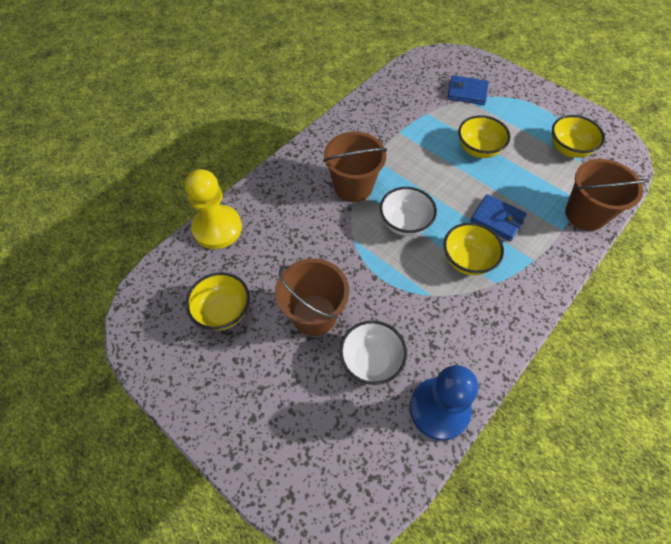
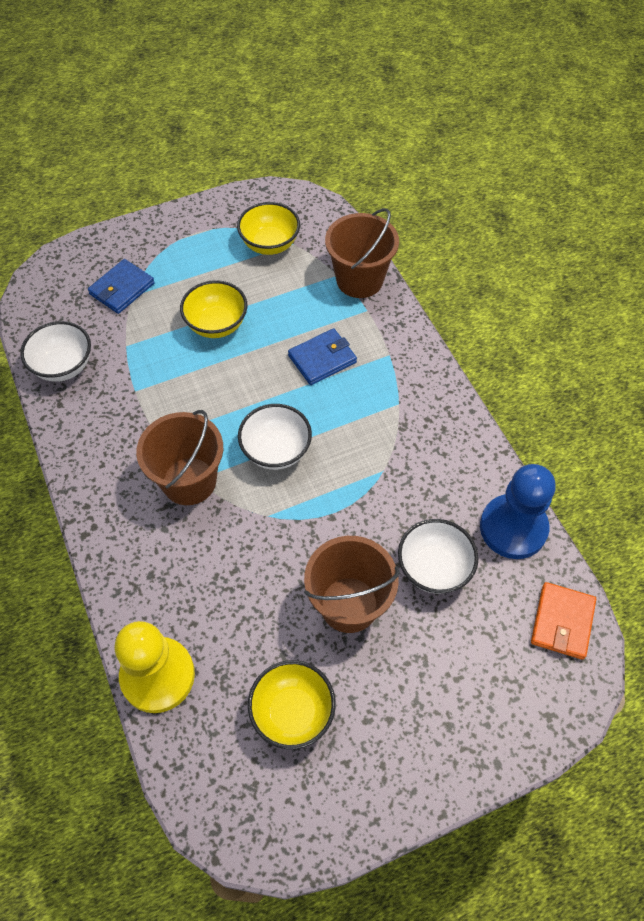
camera: 65 degrees left, 0 degrees up
yellow bowl [444,223,504,275] -> none
none -> white bowl [20,321,91,382]
none -> orange wallet [531,582,596,660]

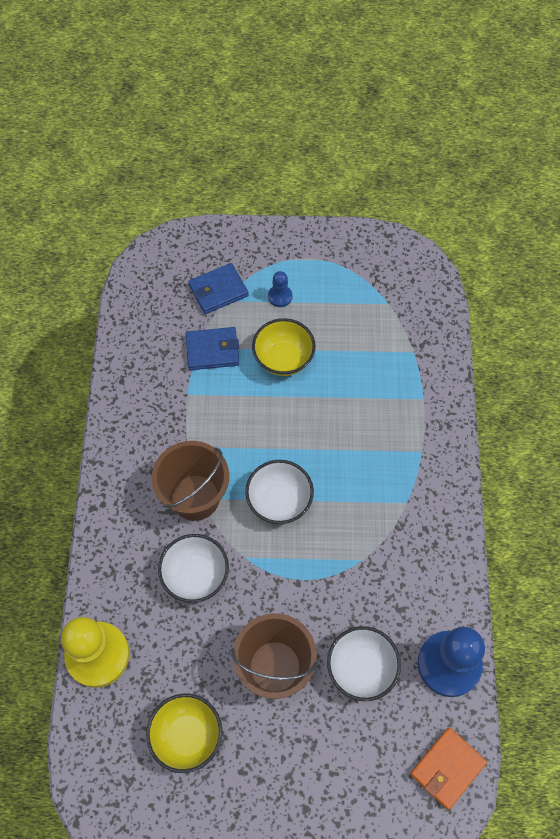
camera: 25 degrees right, 5 degrees up
white bowl [20,321,91,382] -> white bowl moved to [158,534,229,603]
yellow bowl [237,202,300,255] -> none
blue wallet [288,328,357,385] -> blue wallet moved to [186,327,239,370]
brown bucket [325,208,399,298] -> none
none -> blue pawn [268,271,292,307]

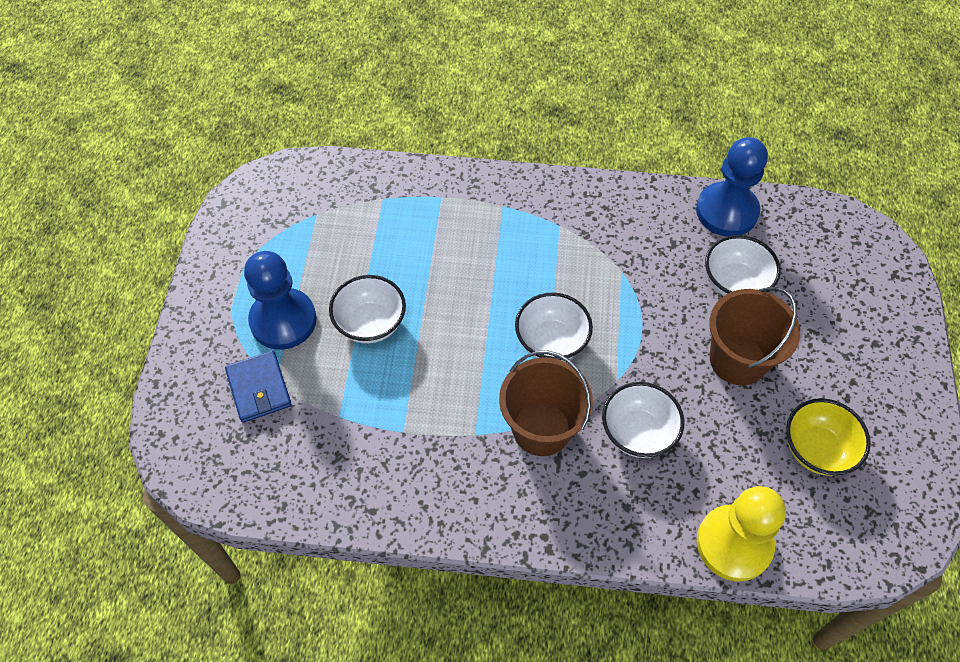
camera: 85 degrees left, 5 degrees down
blue wallet [186,327,239,370] -> none
yellow bowl [252,318,316,376] -> white bowl [329,275,406,343]
blue pawn [268,271,292,307] -> blue pawn [244,251,317,350], size x2.19
orange wallet [410,727,487,810] -> none

